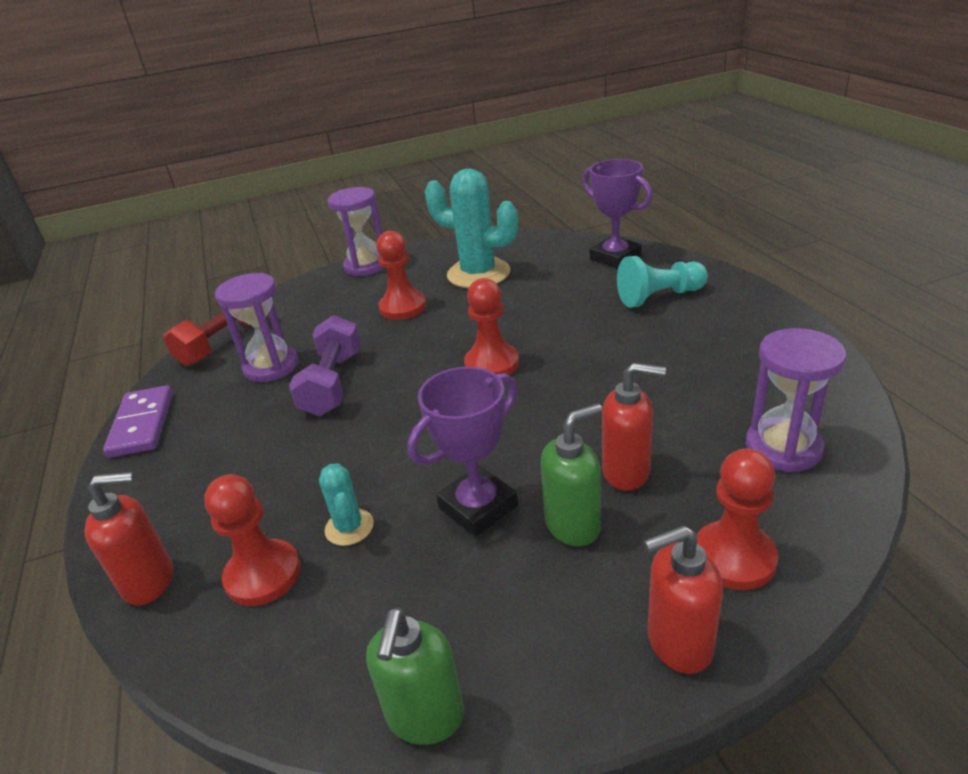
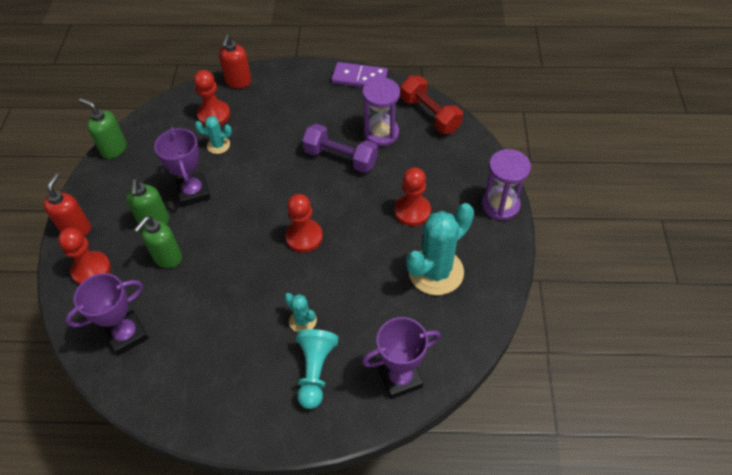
camera: 110 degrees right, 20 degrees up
red soap dispenser [602,363,666,491] -> green soap dispenser [134,216,182,268]
purple hourglass [746,328,846,472] -> purple trophy [65,273,149,356]
none -> turquoise cactus [284,293,317,332]

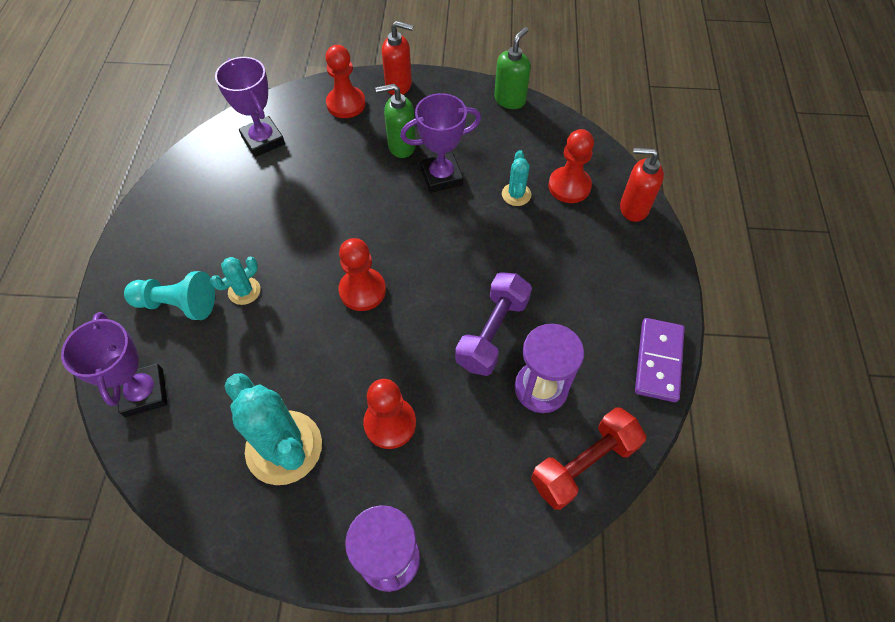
camera: 90 degrees right, 5 degrees up
green soap dispenser [134,216,182,268] -> none

